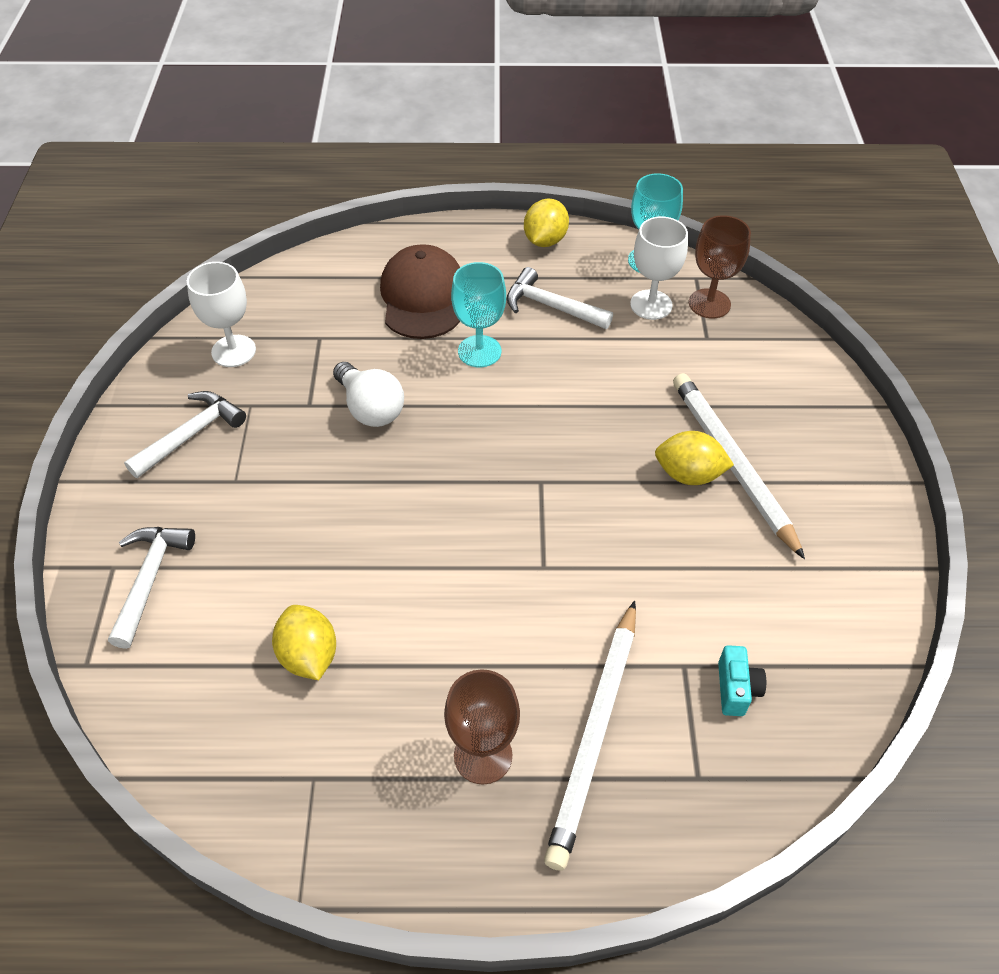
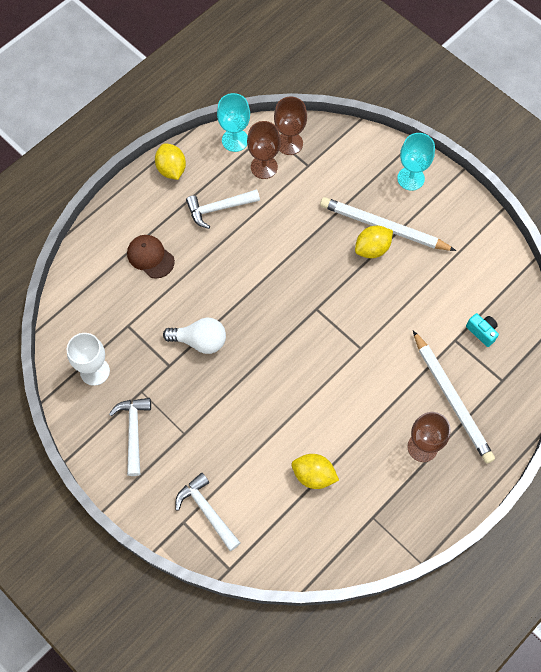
camera: 45 degrees left, 15 degrees up
brown cap [380,244,460,339] -> brown cap [127,235,175,279], size x0.65
turquoise goblet [451,262,506,367] -> turquoise goblet moved to [397,133,435,191]
white goblet [630,216,688,320] -> brown goblet [247,121,281,179]

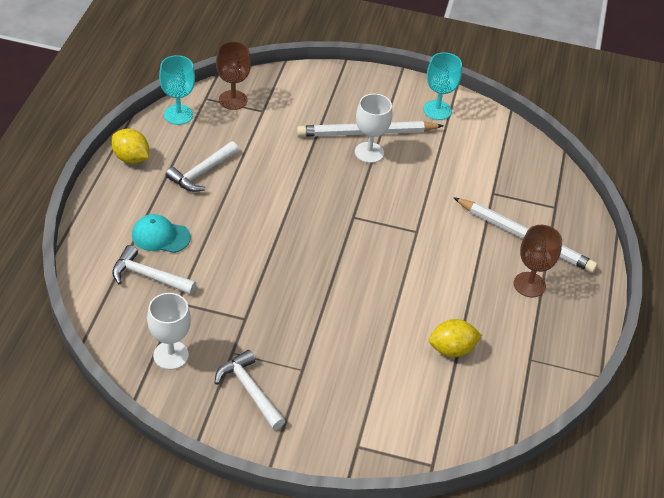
camera: 35 degrees left, 20 degrees down
brown cap [127,235,175,279] -> turquoise cap [132,214,191,253]
white light bulb [163,318,226,354] -> none
white hammer [176,473,240,551] -> white hammer moved to [112,245,196,295]
brown goblet [247,121,281,179] -> none
yellow lemon [355,226,393,258] -> white goblet [355,94,392,163]
turquoise goblet [397,133,435,191] -> turquoise goblet moved to [424,52,462,120]
turquoise camera [466,313,499,347] -> none

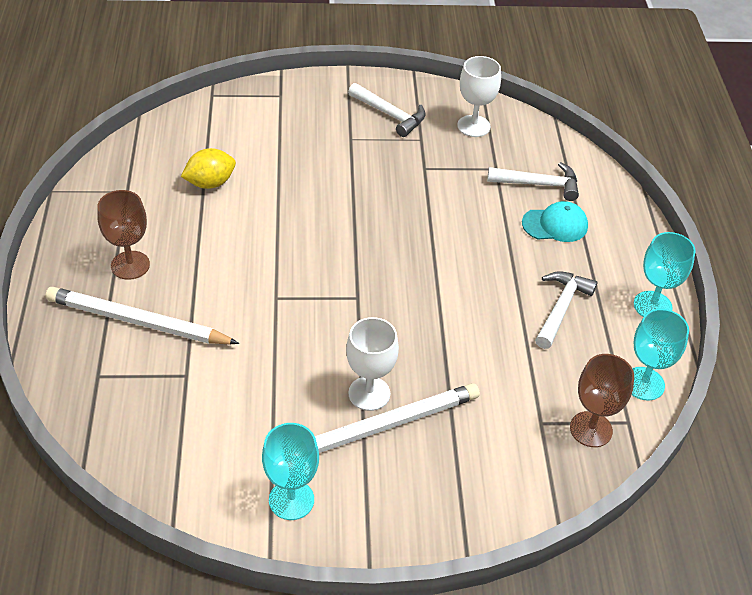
camera: 165 degrees right, 0 degrees up
yellow lemon [111,129,149,164] -> turquoise goblet [634,232,696,317]

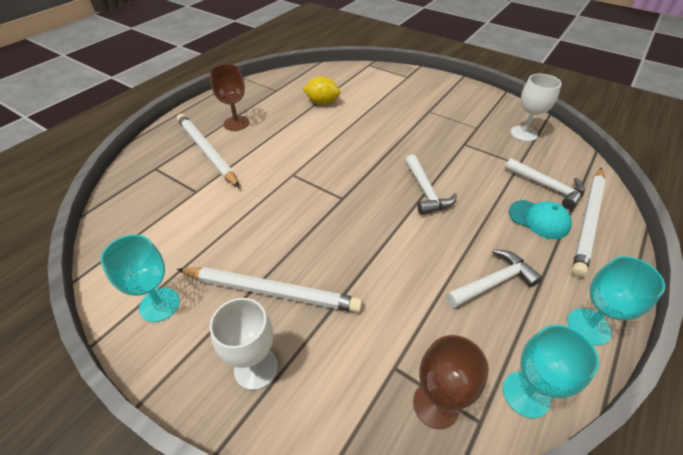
camera: 40 degrees right, 0 degrees up
white goblet [346,317,399,411] -> white goblet moved to [210,298,278,390]
white hammer [348,83,426,137] -> white hammer moved to [405,154,457,215]
none -> white pencil [572,168,606,277]

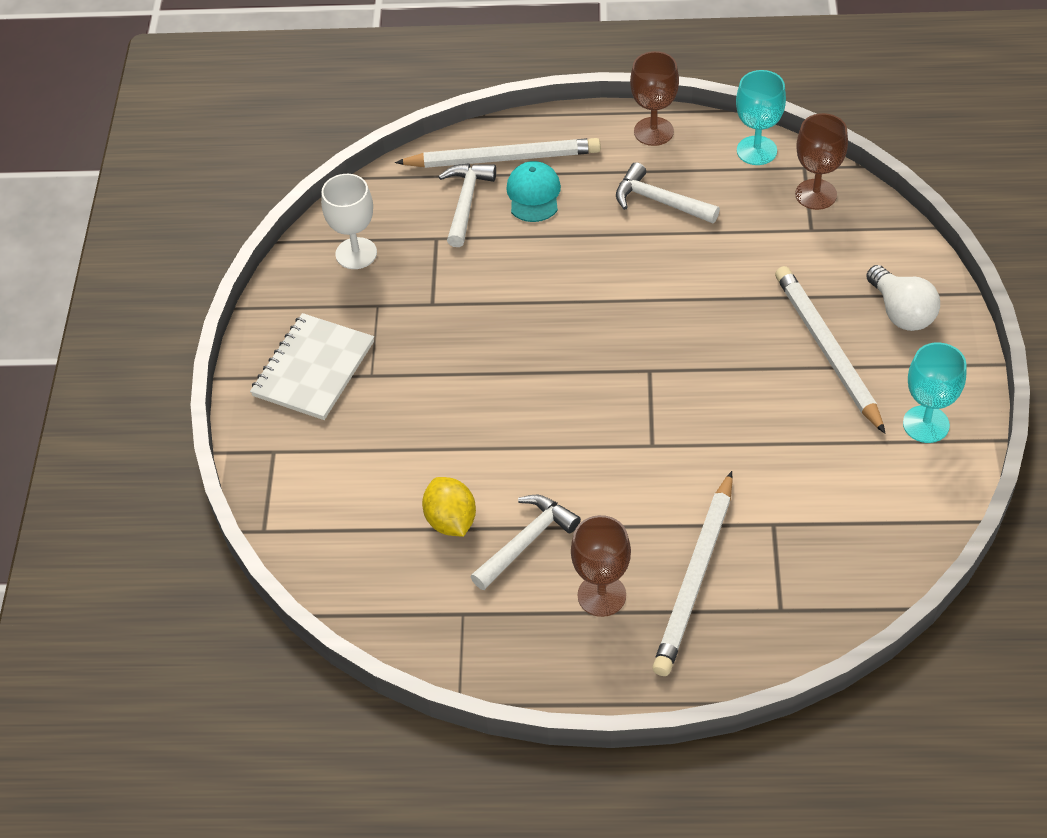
camera: 120 degrees left, 5 degrees up
white goblet [210,298,278,390] -> white light bulb [866,265,940,331]
white hammer [405,154,457,215] -> white hammer moved to [470,495,581,590]
turquoise goblet [567,256,665,346] -> brown goblet [630,51,679,146]
none -> white notebook [250,313,374,420]

